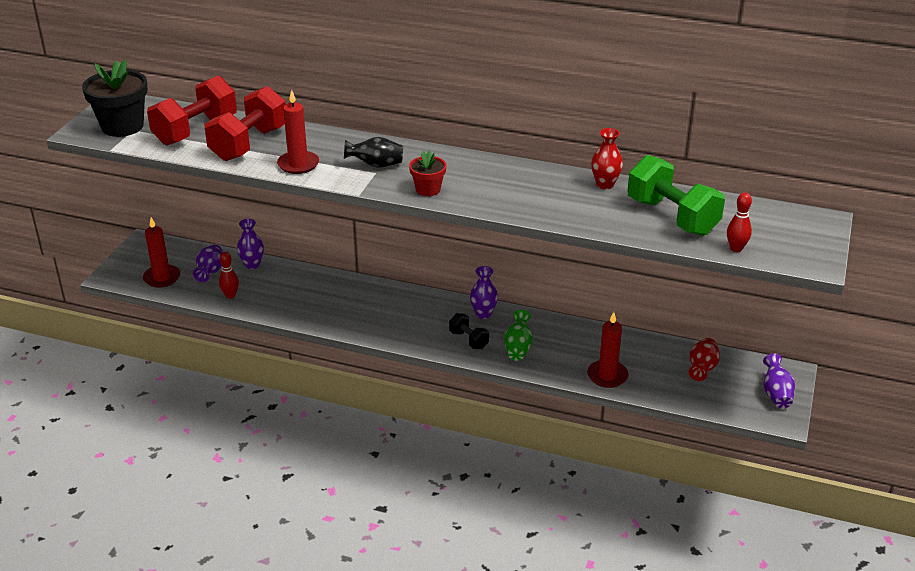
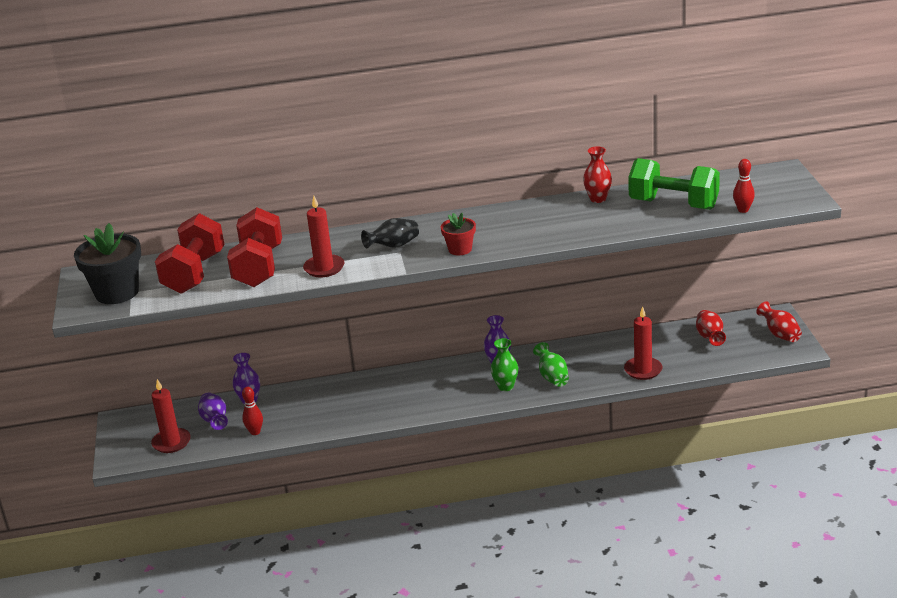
camera: 25 degrees left, 5 degrees down
black dumbbell [449,313,489,349] -> green vase [491,338,518,391]
purple vase [763,353,795,408] -> red vase [756,301,802,342]

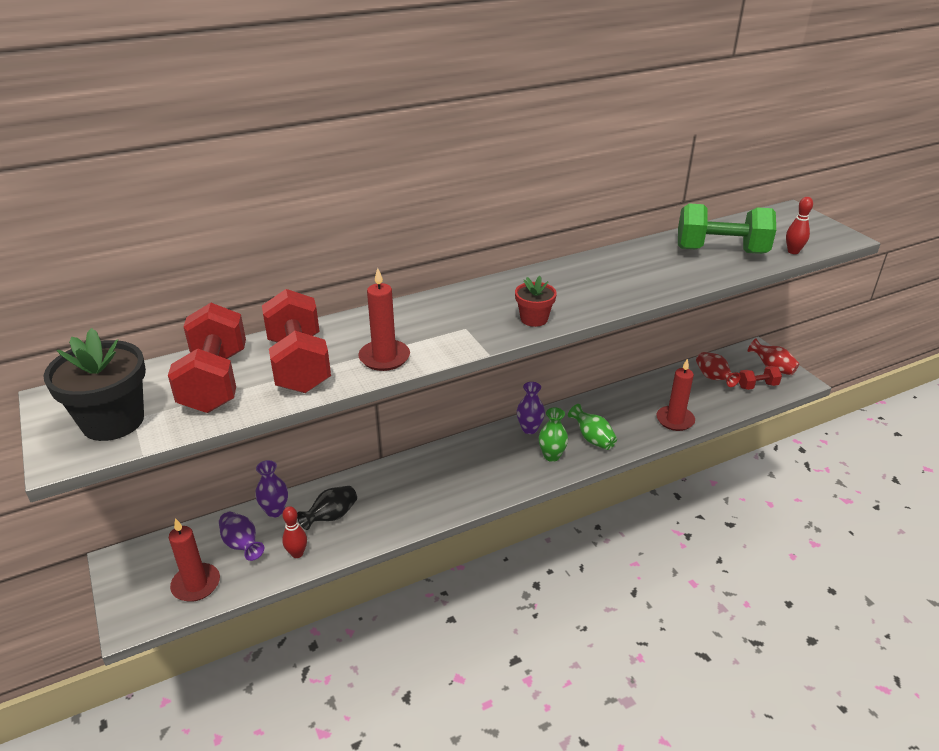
camera: 20 degrees left, 5 degrees up
black vase [361,218,419,249] -> black vase moved to [297,486,357,530]
red vase [583,146,612,203] -> none
none -> red dumbbell [739,366,782,390]

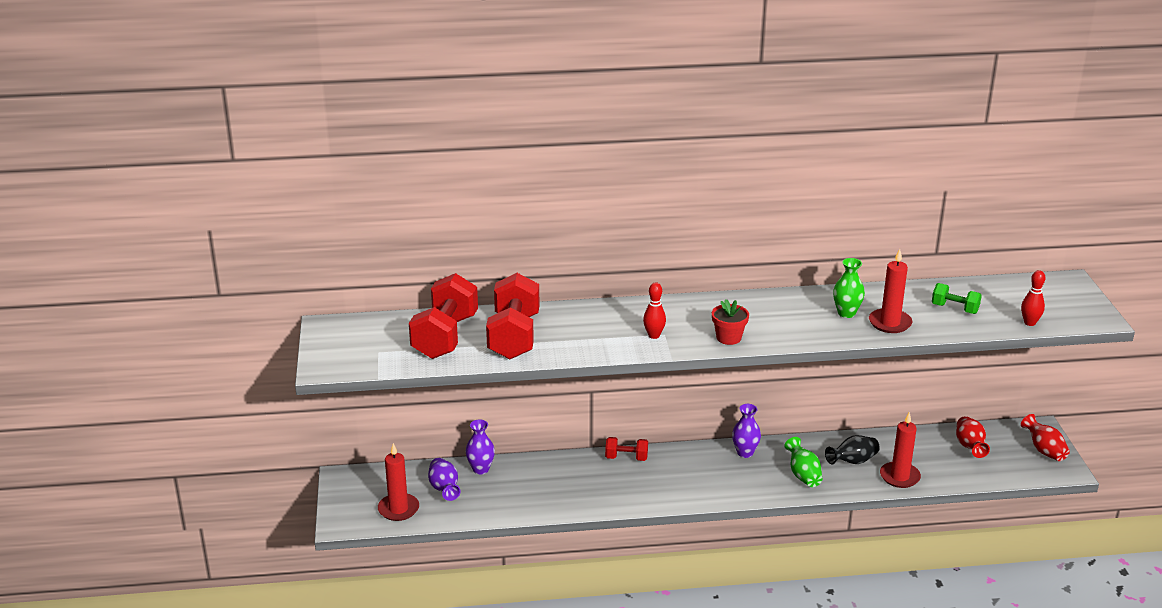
camera: 20 degrees right, 5 degrees down
black flower pot [43,328,146,441] -> none
red bowling pin [282,506,307,558] -> red bowling pin moved to [643,282,666,339]
black vase [297,486,357,530] -> black vase moved to [825,435,880,464]
red candle [358,268,410,371] -> red candle moved to [869,249,912,333]
green vase [539,408,568,462] -> green vase moved to [833,258,865,318]
green dumbbell [678,203,776,254] -> green dumbbell [932,283,982,314], size x0.50
red dumbbell [739,366,782,390] -> red dumbbell moved to [605,437,648,461]

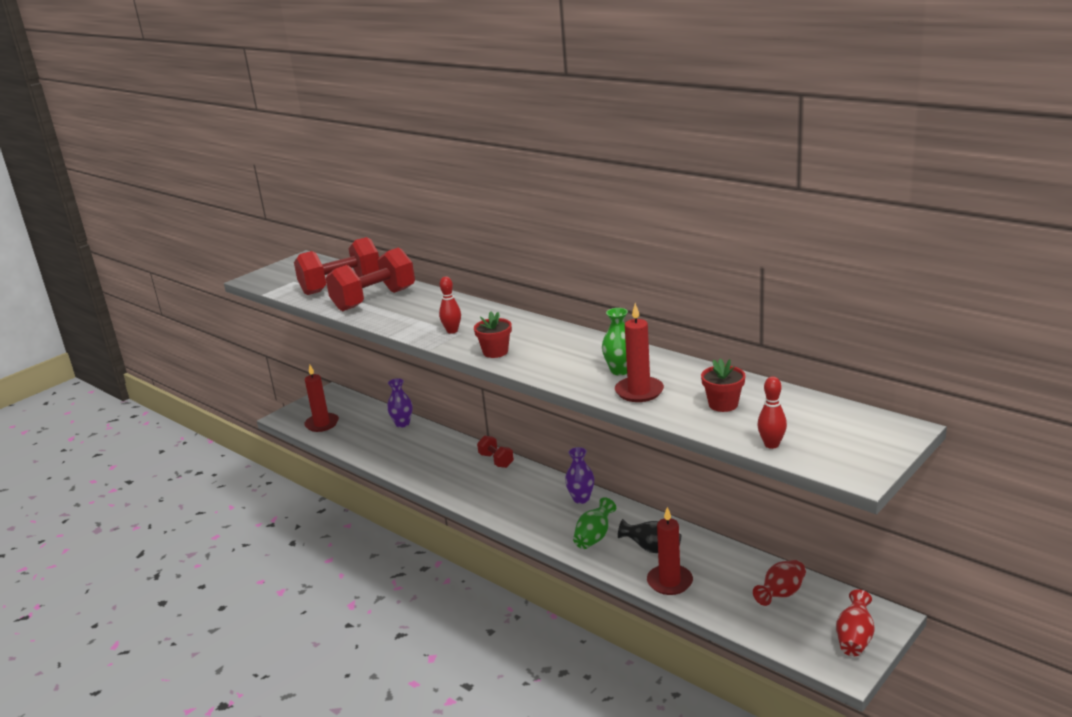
camera: 50 degrees right, 5 degrees down
purple vase [428,458,461,501] -> none
green dumbbell [932,283,982,314] -> red flower pot [701,358,746,412]

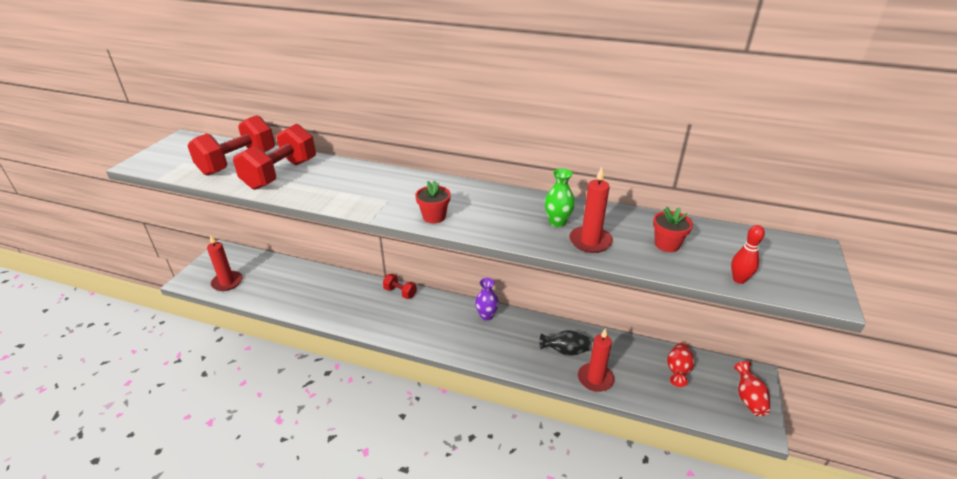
camera: 25 degrees left, 10 degrees up
purple vase [387,378,413,428] -> none
red bowling pin [439,276,461,334] -> none
green vase [573,497,616,549] -> none

